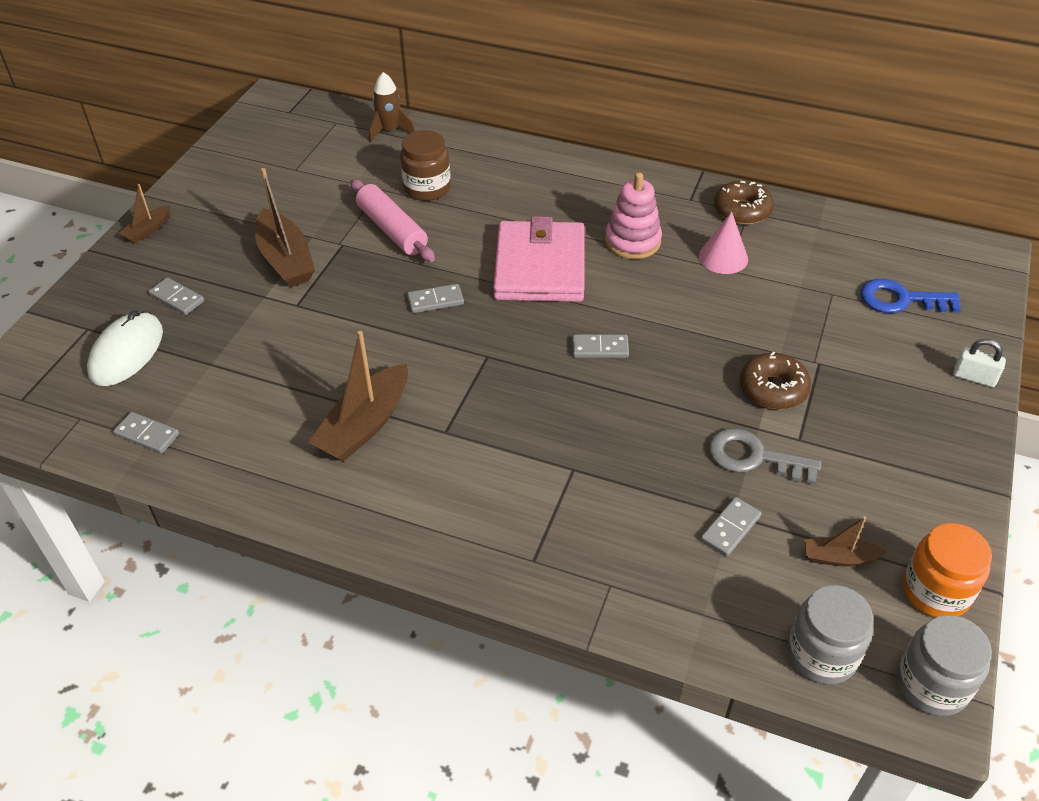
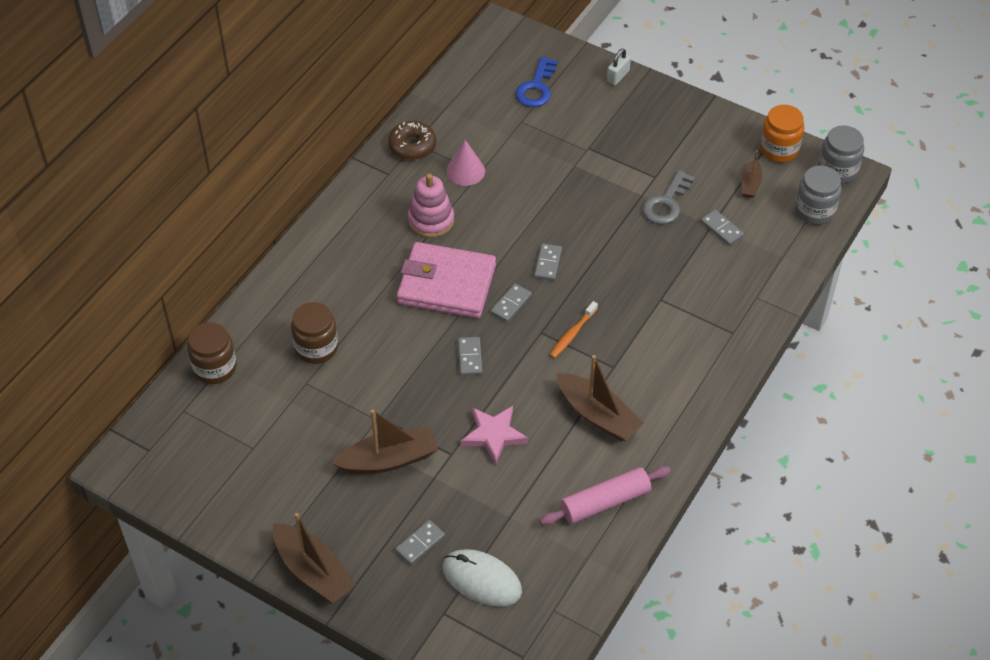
camera: 80 degrees left, 5 degrees up
grey domino [113,412,179,454] -> grey domino moved to [490,284,532,322]
brown boat [119,184,171,243] -> brown boat [273,513,356,603], size x1.87
pink rolling pin [350,179,435,262] -> pink rolling pin moved to [540,466,671,525]
brown rocket [369,72,415,143] -> brown jar [187,322,237,384]
brown donut [740,351,811,409] -> none
none -> pink star [461,406,528,465]
none -> orange toothbrush [550,301,598,358]

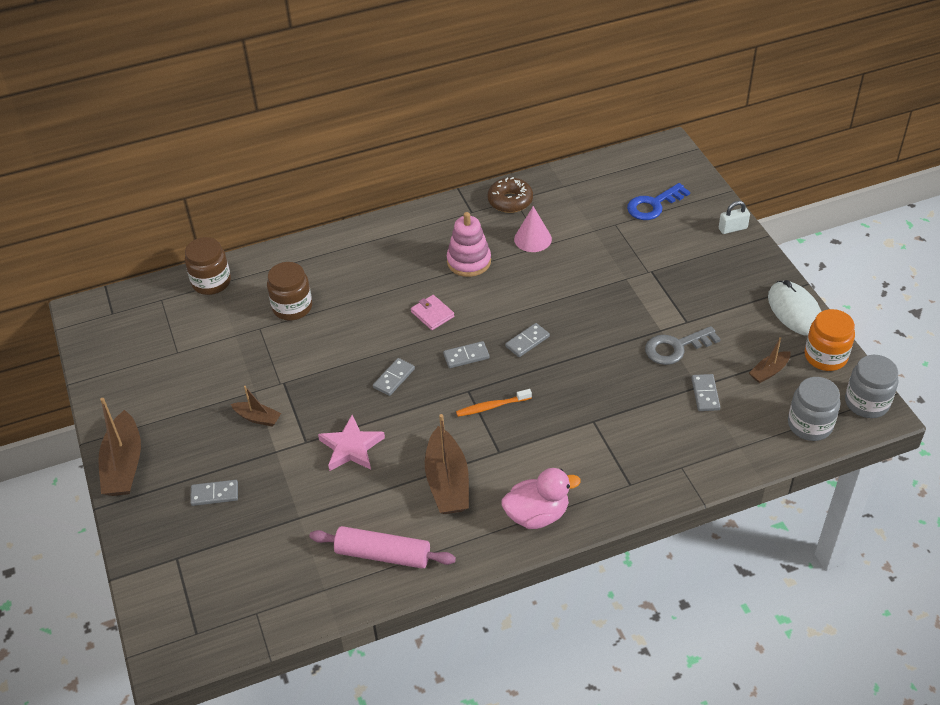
camera: 40 degrees right, 5 degrees down
brown boat [331,410,438,474] -> brown boat [231,386,281,427], size x0.53
pink wallet [397,242,496,318] -> pink wallet [411,295,455,330], size x0.42
white mouse [442,549,522,606] -> white mouse moved to [768,280,822,336]
none -> pink duck [501,468,581,529]

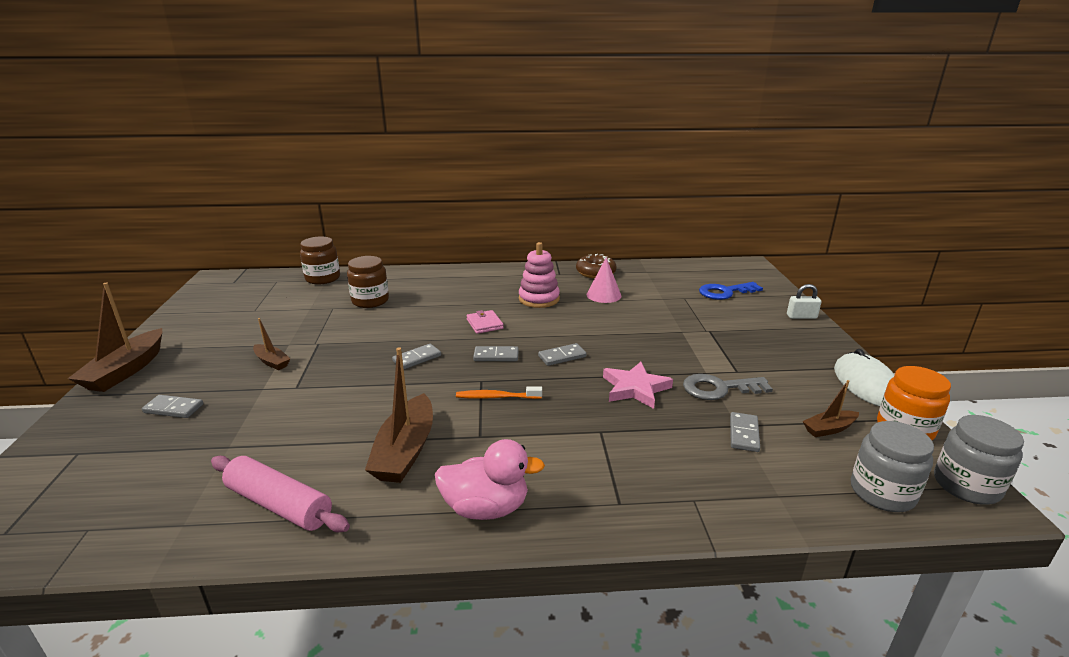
camera: 15 degrees right, 20 degrees down
pink star [318,415,385,471] -> pink star moved to [603,362,673,409]

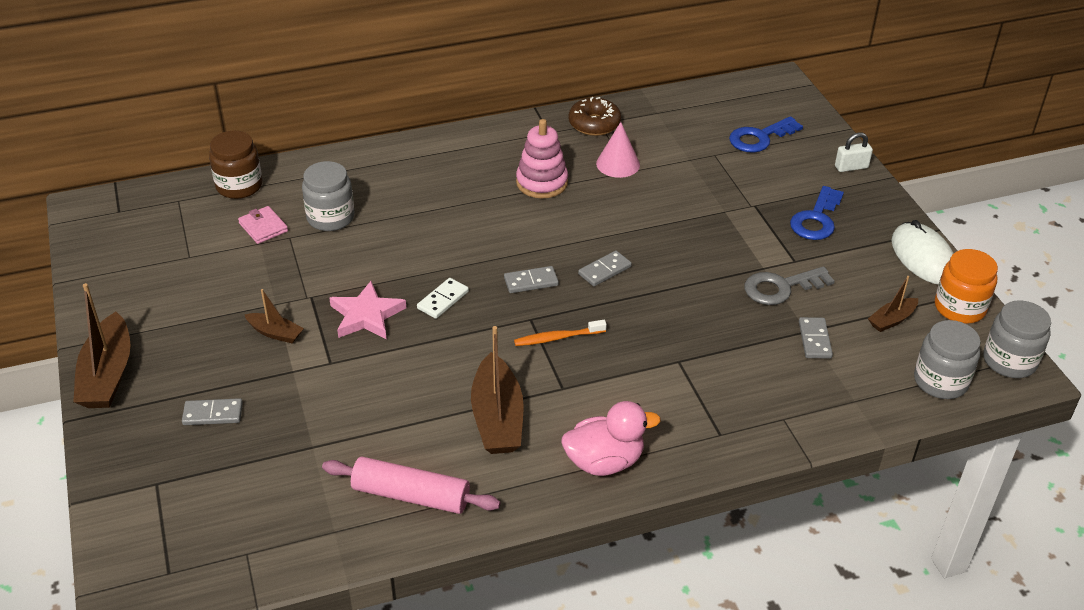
camera: 15 degrees left, 15 degrees up
brown jar [347,256,389,308] -> grey jar [302,161,355,231]
grey domino [392,344,441,369] -> white domino [417,278,469,319]
pink wallet [466,310,504,334] -> pink wallet moved to [238,206,288,244]
pink star [603,362,673,409] -> pink star moved to [329,281,406,339]
none -> blue key [790,186,844,240]

